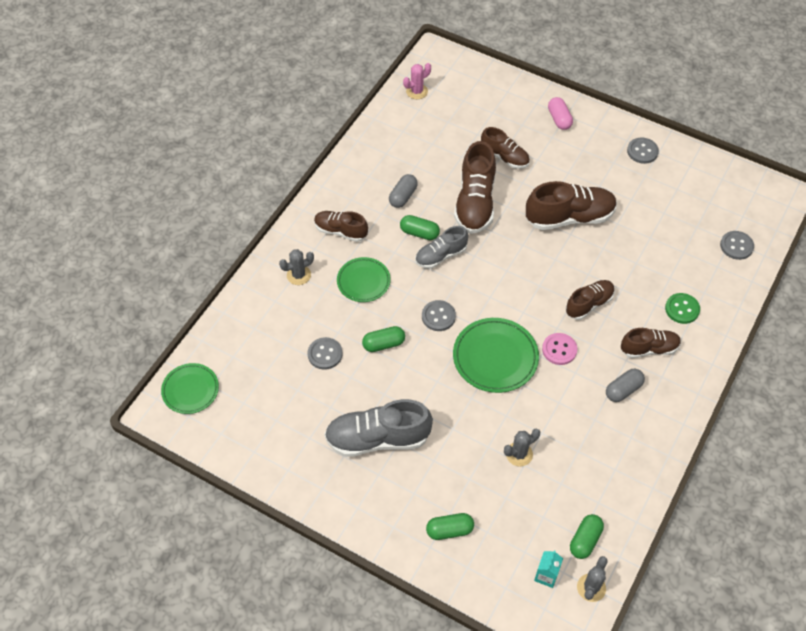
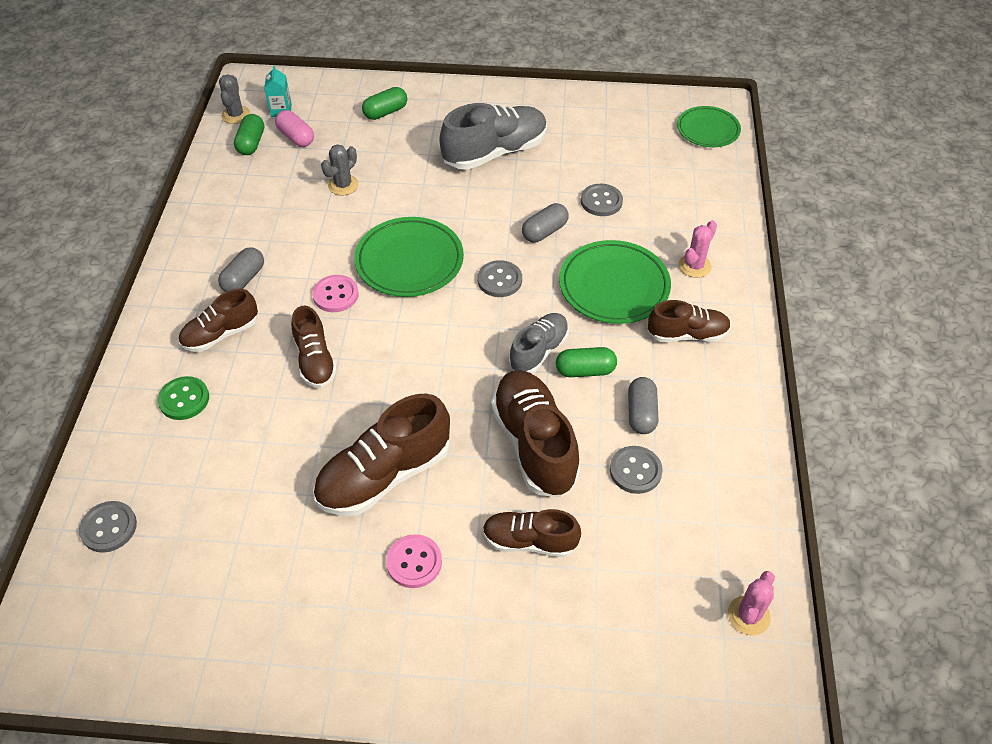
camera: 155 degrees right, 5 degrees down
grey cactus [279,249,314,285] -> pink cactus [679,220,717,278]
green plate [337,257,391,302] -> green plate [559,240,671,324], size x1.53
green capsule [362,326,405,352] -> grey capsule [522,203,569,243]
pink capsule [548,97,573,130] -> pink capsule moved to [275,110,314,147]
brown shoe [566,280,615,320] -> brown shoe turned 45 degrees counterclockwise [291,306,337,388]
grey button [627,138,659,164] -> grey button moved to [610,446,663,494]
none -> pink button [386,534,442,588]

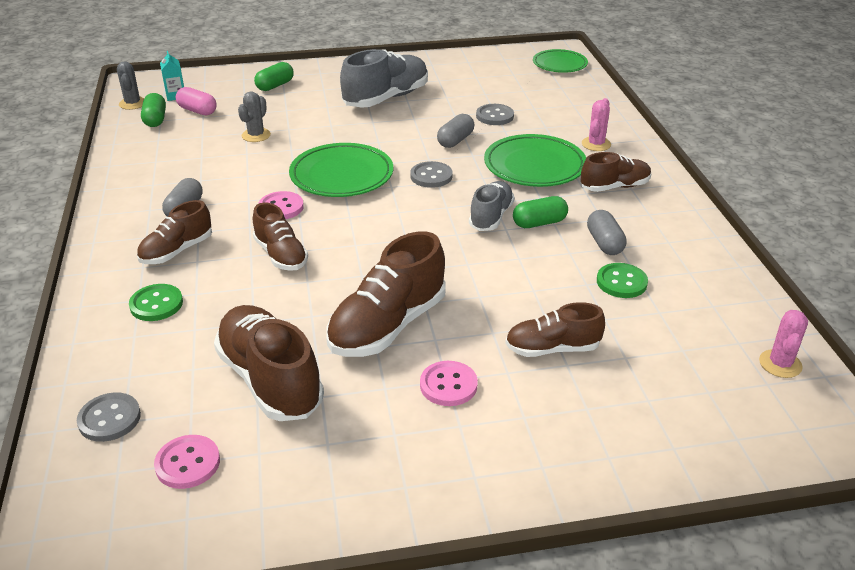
camera: 15 degrees left, 15 degrees down
brown shoe [491,370,580,497] -> brown shoe moved to [214,305,324,421]
grey button [610,446,663,494] -> green button [597,263,648,298]
none -> pink button [154,435,220,489]

